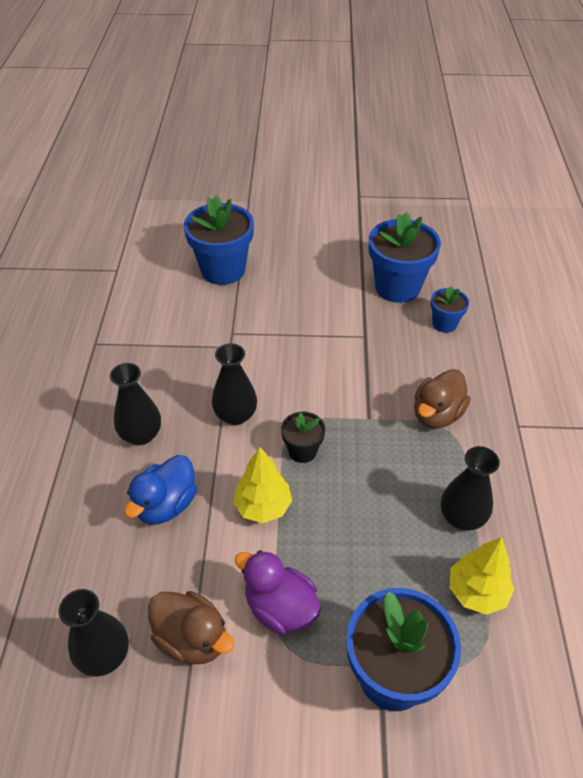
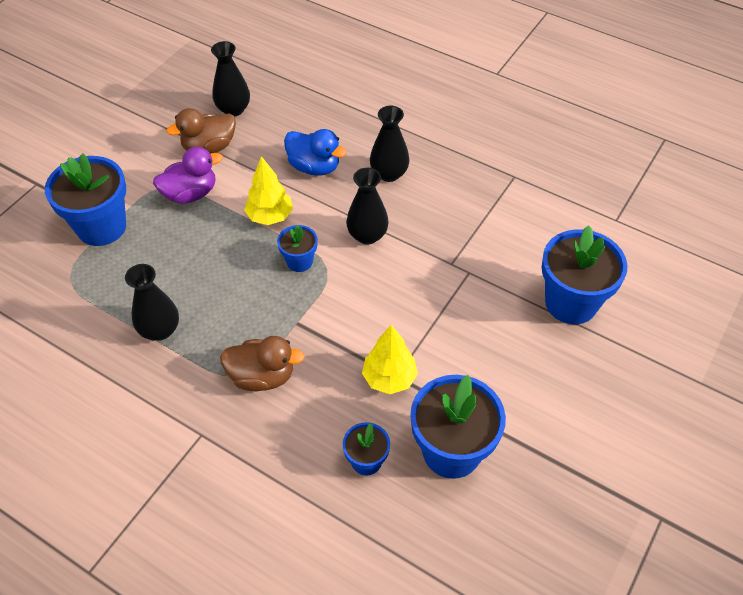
camera: 120 degrees right, 5 degrees up
blue duck [124,455,197,525] -> blue duck turned 150 degrees clockwise [284,129,346,176]
black flower pot [281,412,325,463] -> blue flower pot [277,225,318,272]
brown duck [414,369,471,428] -> brown duck turned 120 degrees clockwise [220,336,305,391]
yellow tree [450,537,514,615] -> yellow tree moved to [362,324,418,394]

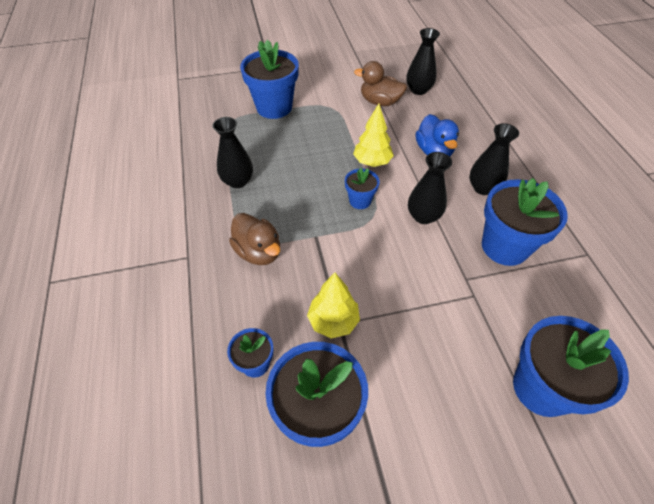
camera: 45 degrees right, 0 degrees up
purple duck [153,147,223,203] -> none
none -> blue flower pot [482,178,568,266]

